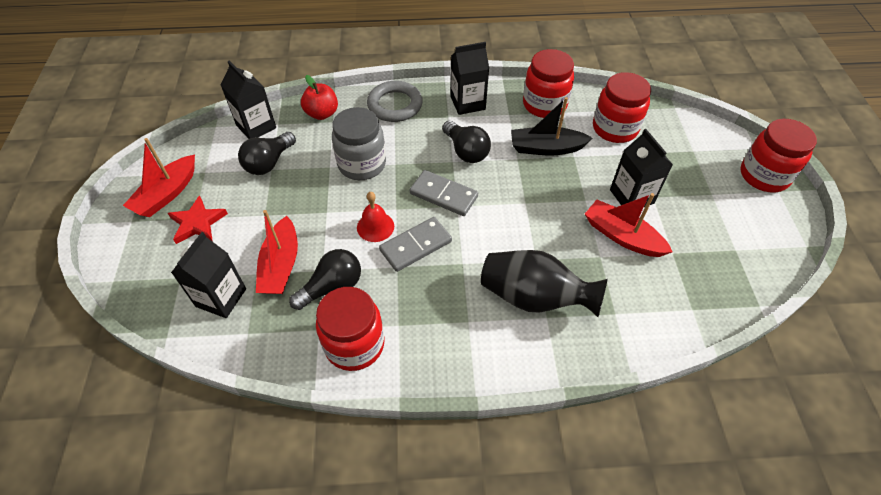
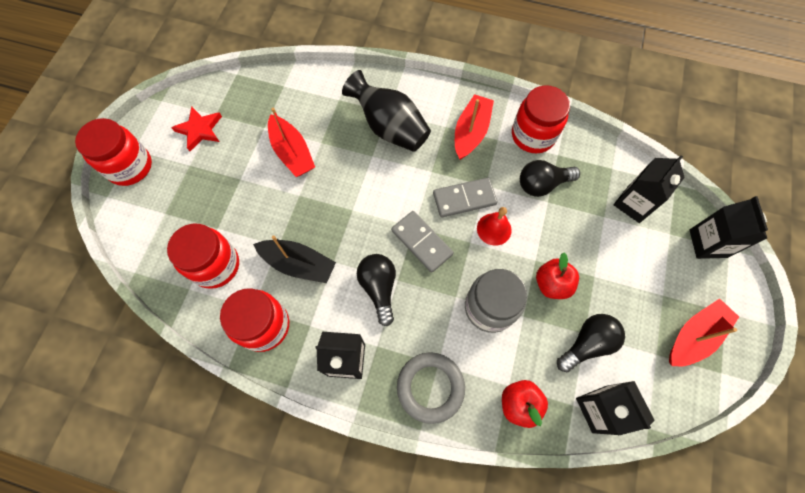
camera: 160 degrees left, 15 degrees up
red star [168,195,228,244] -> red star moved to [171,106,222,151]
red boat [256,210,298,294] -> red boat moved to [455,94,494,160]
black carton [610,129,673,207] -> black carton moved to [689,196,768,259]
none -> red apple [536,253,579,299]

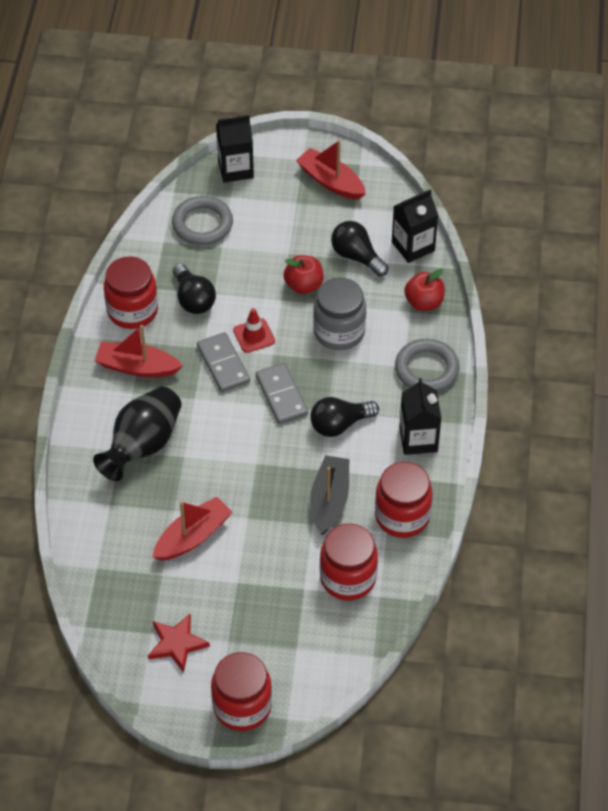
camera: 100 degrees left, 15 degrees down
grey domino [391,211,454,273] -> grey domino turned 60 degrees counterclockwise [256,363,308,424]
red bell [477,207,512,246] -> red traffic cone [233,308,275,353]
black carton [614,155,685,223] -> grey ring [172,196,233,245]

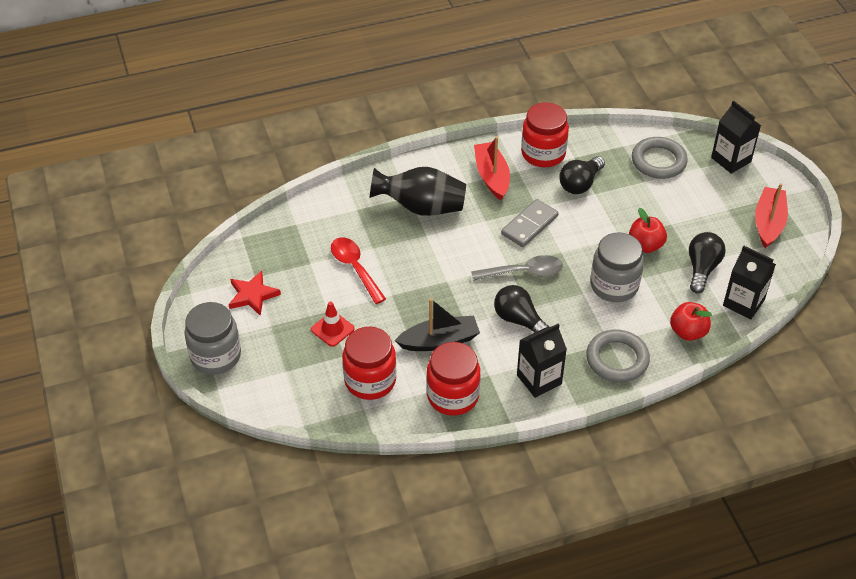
camera: 65 degrees right, 5 degrees down
red boat [153,496,233,561] -> red spoon [331,237,386,304]
red jar [211,652,272,731] -> grey jar [184,302,241,374]
red traffic cone [233,308,275,353] -> red traffic cone moved to [311,302,354,347]
grey domino [256,363,308,424] -> grey spoon [471,255,563,281]

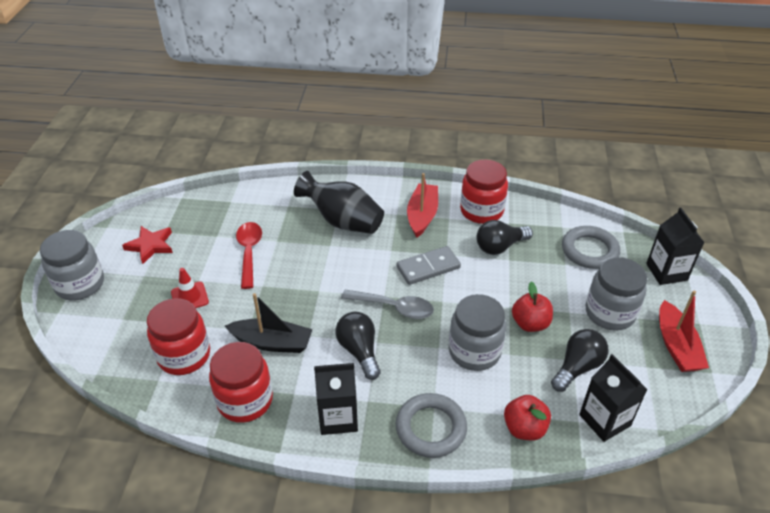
camera: 25 degrees right, 5 degrees down
red boat [755,183,788,248] -> red boat turned 135 degrees clockwise [659,290,709,372]
none -> grey jar [586,257,647,331]

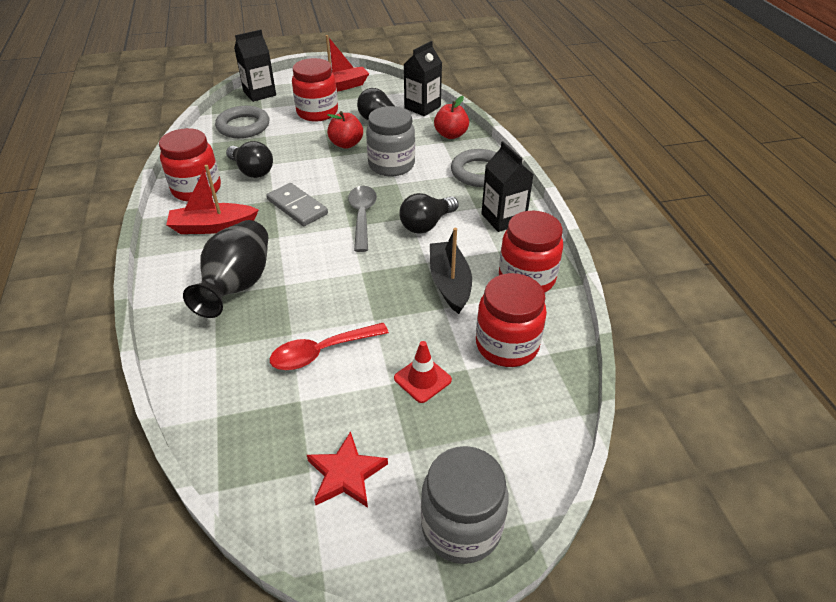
camera: 110 degrees left, 0 degrees up
grey jar [586,257,647,331] -> red jar [292,58,338,121]

